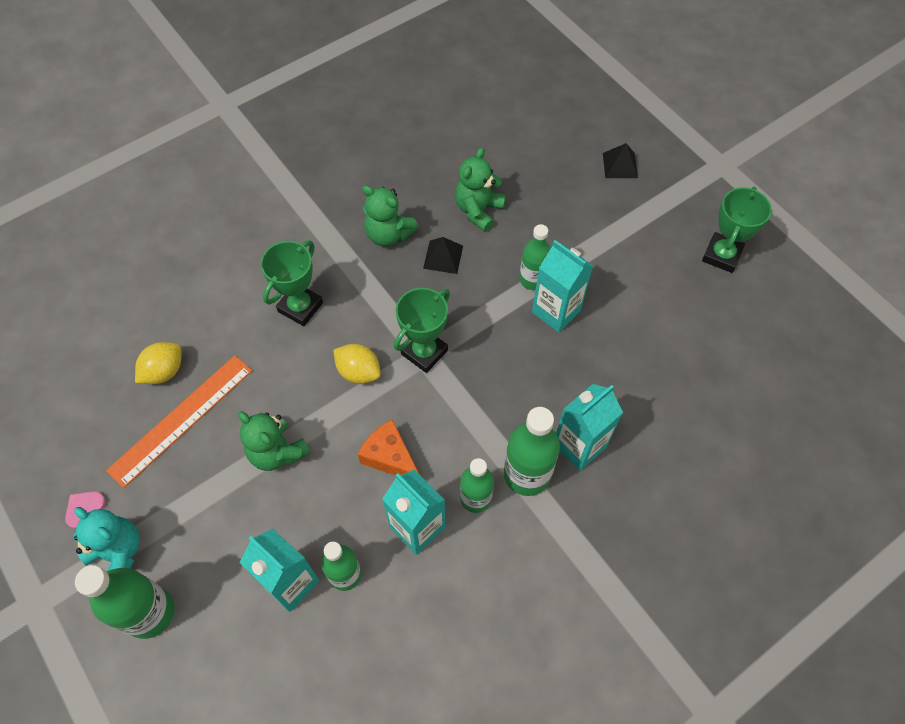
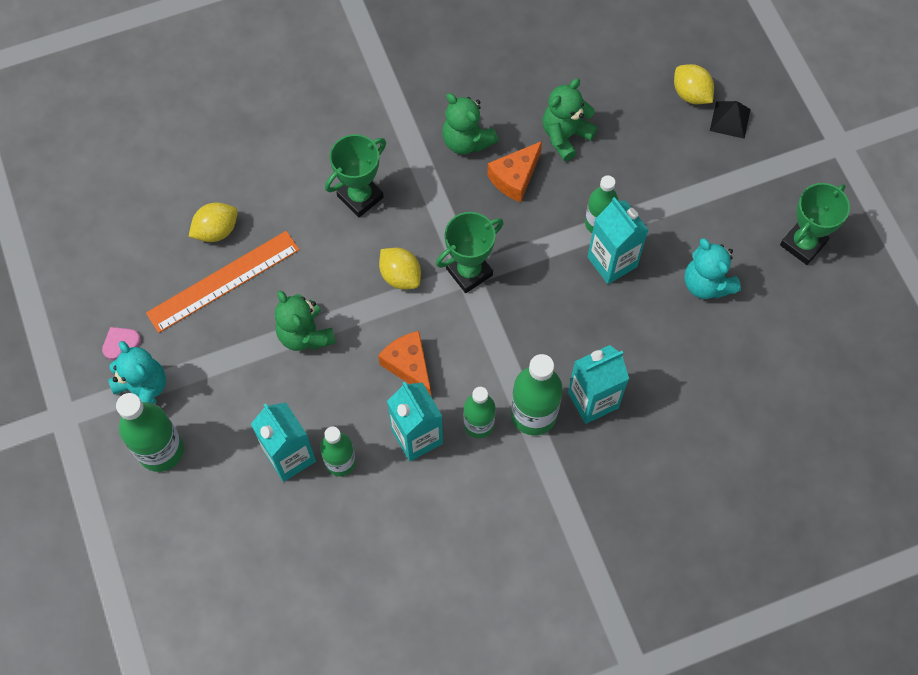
camera: 15 degrees right, 5 degrees up
black pyramid [423,237,463,274] -> orange cheese [487,141,542,202]
none -> yellow lemon [674,64,714,104]
none -> turquoise teddy bear [684,238,741,299]

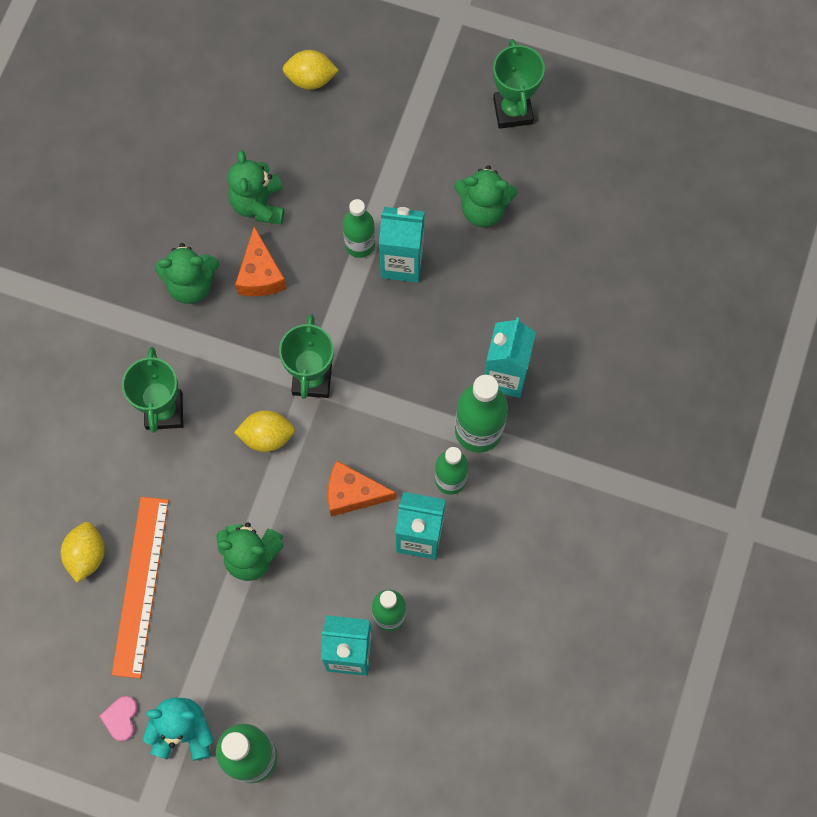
camera: 50 degrees left, 5 degrees up
turquoise teddy bear [684,238,741,299] -> green teddy bear [454,165,517,227]
black pyramid [710,101,751,139] -> none

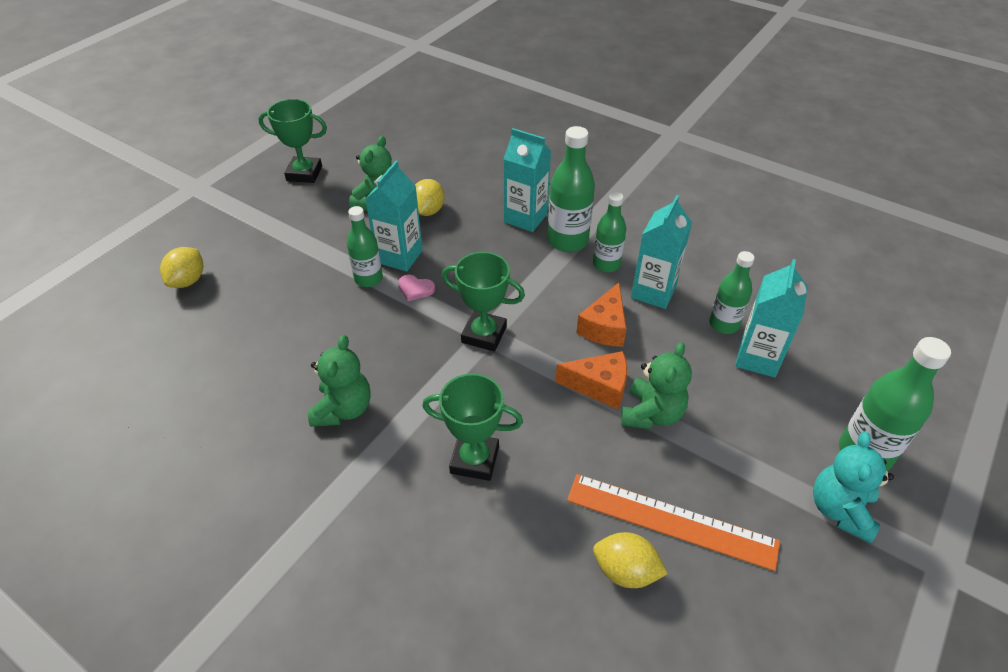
camera: 75 degrees left, 25 degrees down
pink heart [99,696,138,742] -> pink heart moved to [398,275,435,301]
green teddy bear [228,151,285,224] -> none
yellow lemon [234,410,295,452] -> yellow lemon moved to [415,179,445,216]
orange cheese [235,227,287,296] -> orange cheese moved to [555,351,627,409]

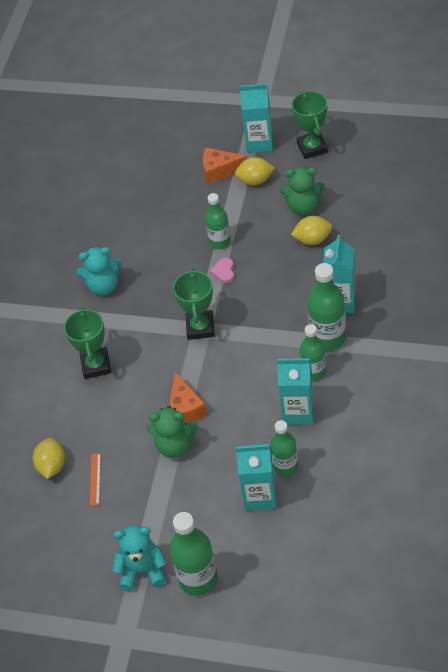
camera: 75 degrees right, 5 degrees up
yellow lemon [160,247,203,288] -> yellow lemon moved to [235,157,275,185]
green teddy bear [308,335,371,427] -> turquoise teddy bear [76,247,122,295]
turquoise carton [365,161,423,272] -> turquoise carton moved to [240,84,273,153]
orange ruler [567,474,780,571] -> orange ruler [90,453,101,506], size x0.43
orange cheese [576,283,627,347] -> orange cheese moved to [203,148,247,184]

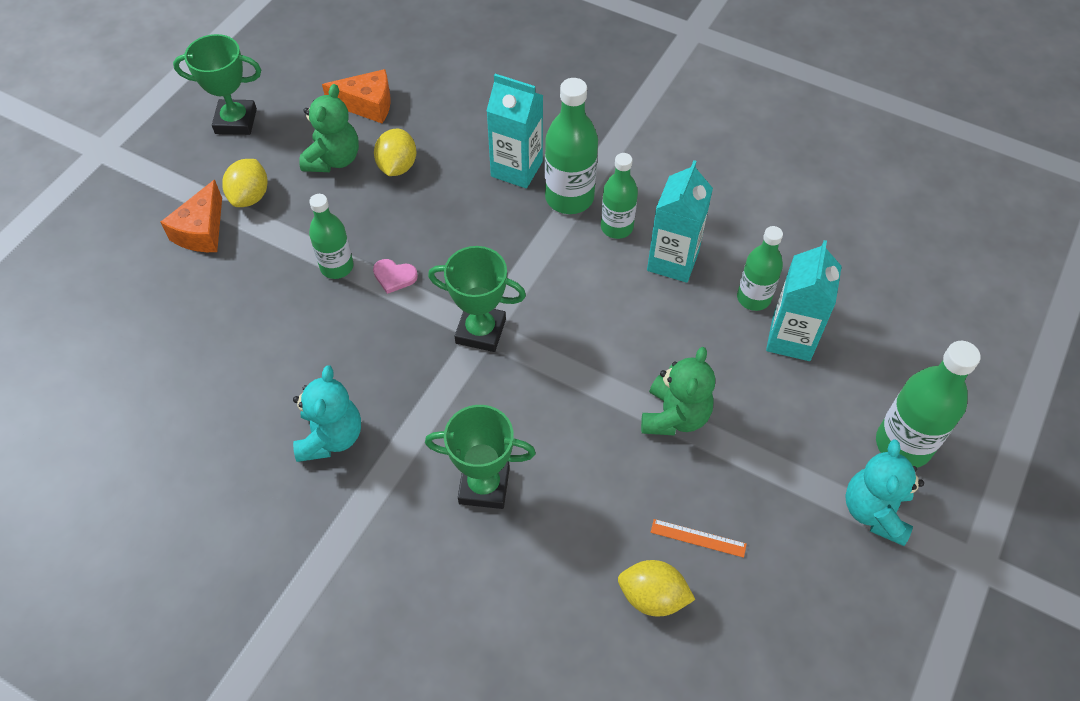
camera: 80 degrees left, 5 degrees up
orange cheese [169,372,207,424] -> orange cheese moved to [322,69,391,123]
turquoise carton [240,84,273,153] -> none

